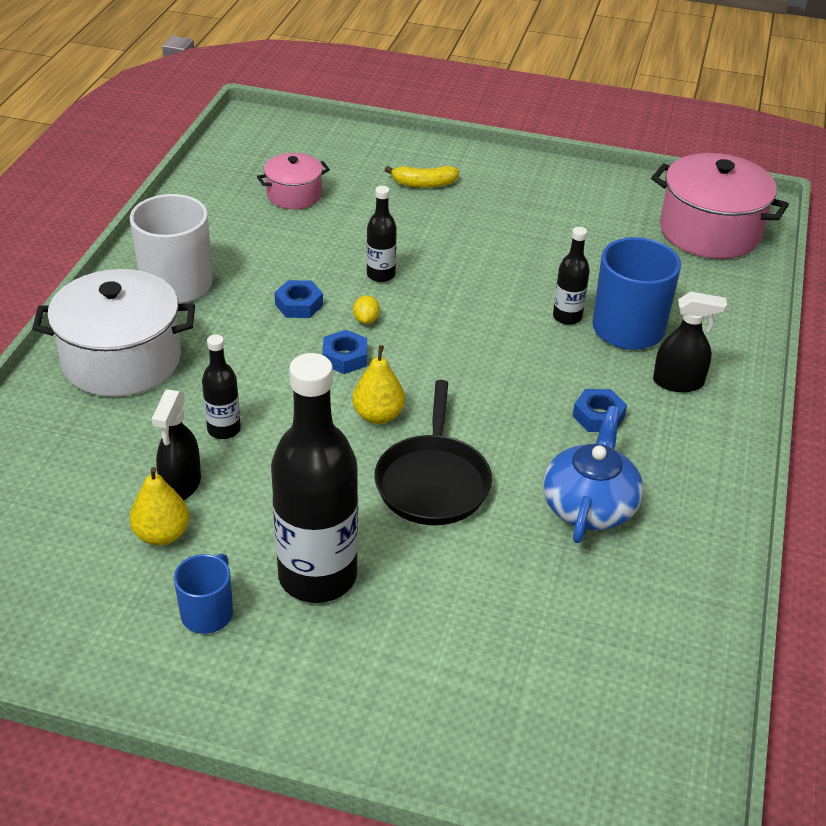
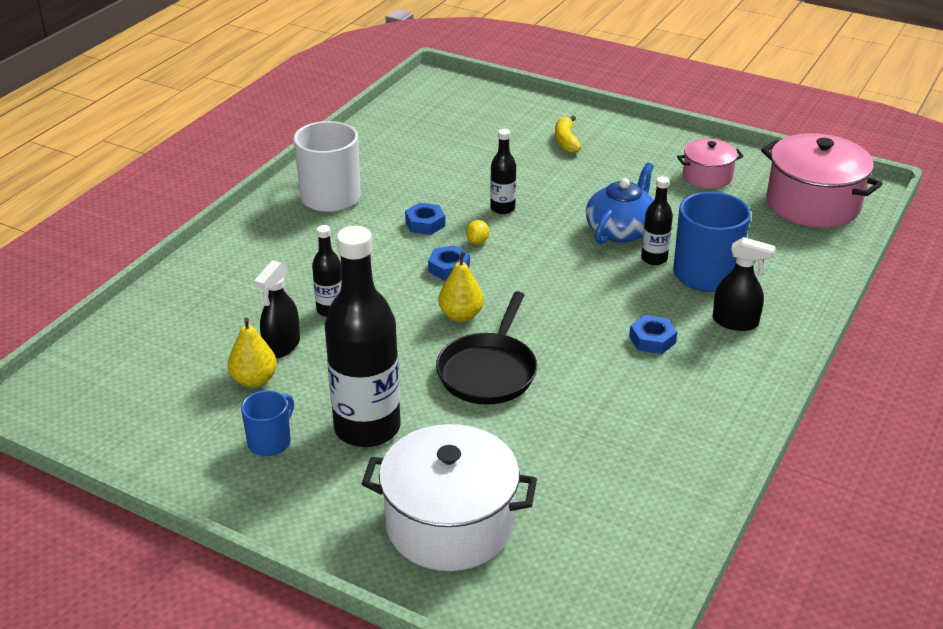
camera: 15 degrees right, 5 degrees down
white pot [32,269,195,397] -> white pot moved to [362,424,537,571]
pink pot [257,153,330,209] -> pink pot moved to [677,139,744,189]
yellow banana [385,166,459,188] -> yellow banana turned 75 degrees clockwise [555,116,581,153]
blue teapot [543,406,644,543] -> blue teapot moved to [586,163,654,244]

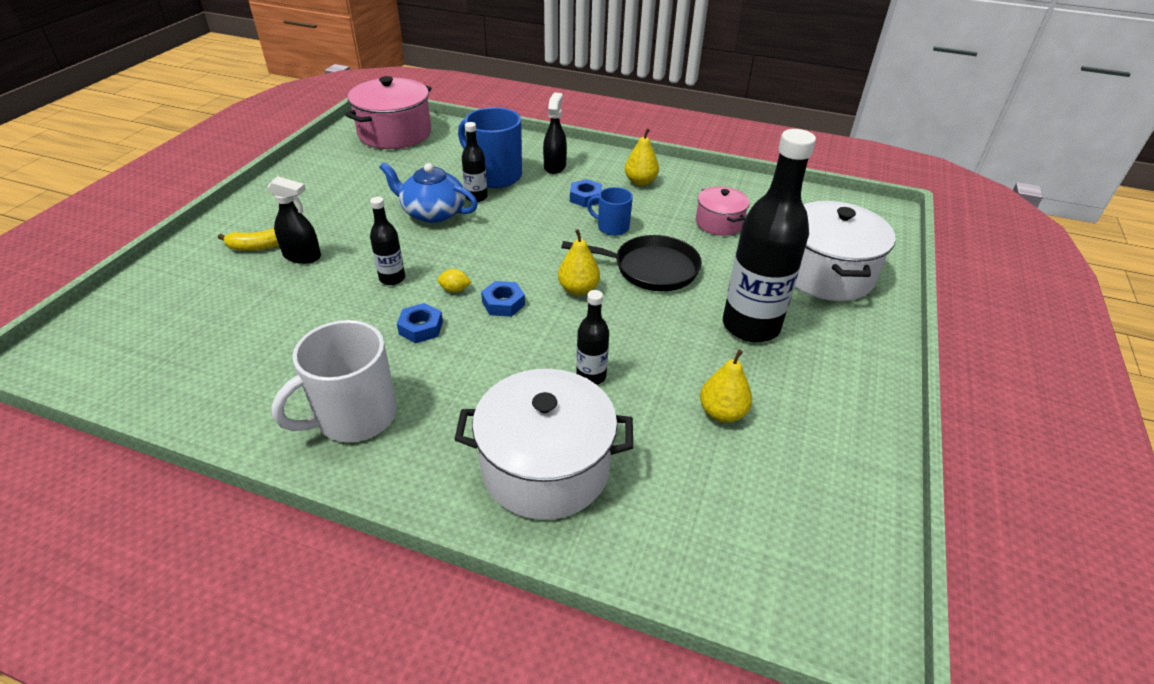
camera: 100 degrees left, 5 degrees up
blue mug [241,390,294,456] -> blue mug moved to [587,187,633,236]
black spray bottle [254,260,300,358] -> black spray bottle moved to [267,176,321,264]
pink pot [677,139,744,189] -> pink pot moved to [696,186,750,236]
none -> white pot [454,369,633,520]
none -> yellow pear [625,128,659,186]

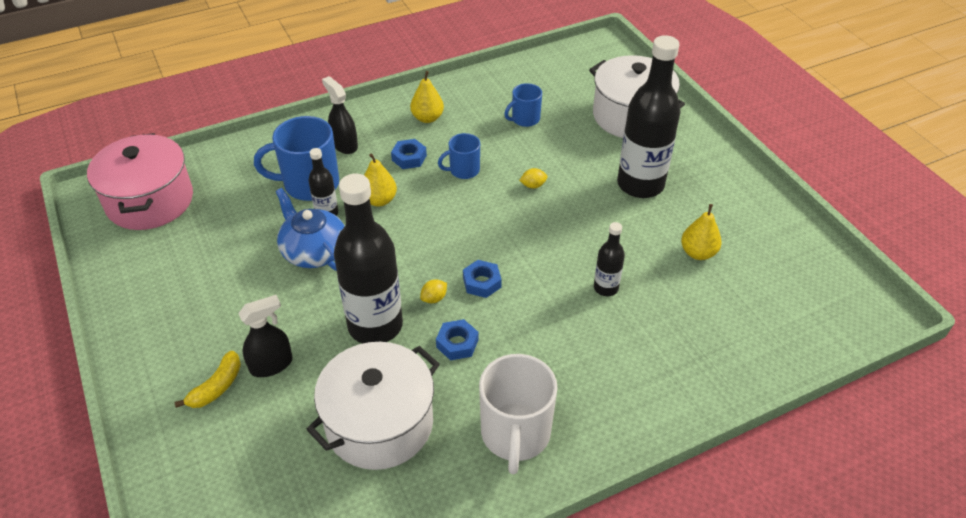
camera: 45 degrees left, 5 degrees up
black bottle [370,197,405,285] -> black bottle [334,174,403,344], size x2.11
blue teapot [379,162,478,223] -> blue teapot turned 75 degrees clockwise [276,188,345,271]
white pot [454,369,633,520] -> white pot moved to [306,342,440,470]
yellow pear [558,229,600,296] -> yellow pear moved to [364,153,397,207]
black pan [562,235,702,291] -> yellow lemon [519,168,548,188]
pink pot [696,186,750,236] -> blue mug [504,83,542,127]

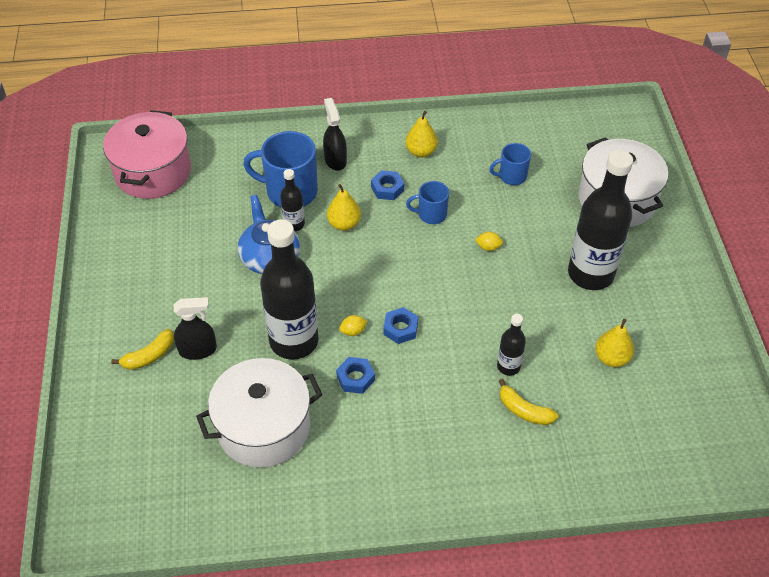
camera: 20 degrees right, 5 degrees up
white mug [479,354,558,474] -> none
none -> yellow banana [499,379,558,425]

